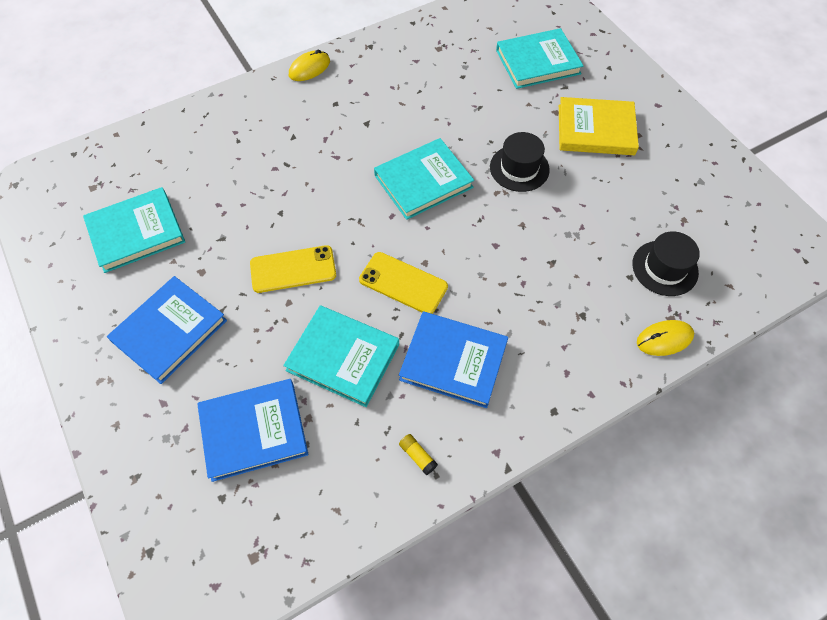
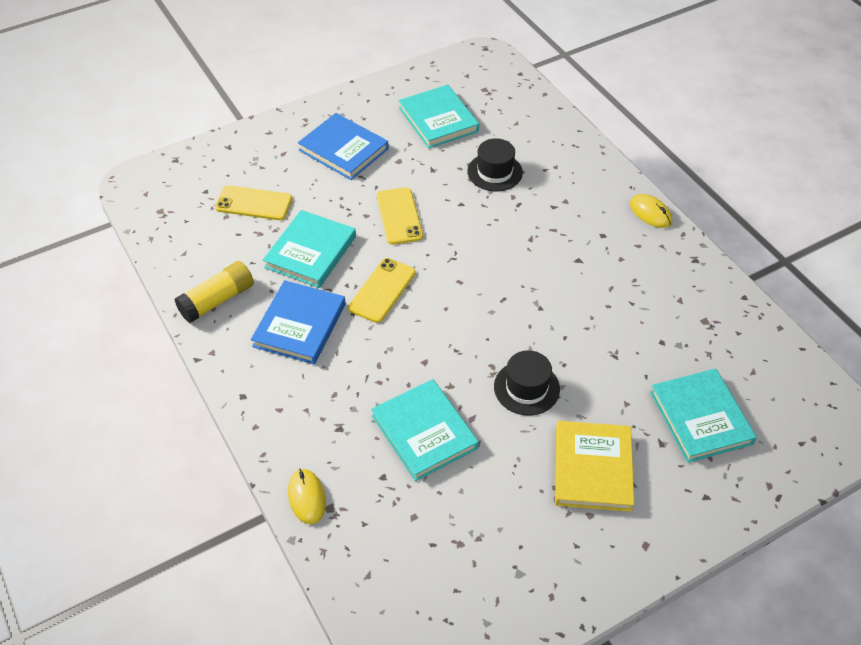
camera: 90 degrees right, 10 degrees down
blue book [197,379,308,482] -> yellow phone [215,185,292,220]
turquoise book [374,138,474,220] -> turquoise book moved to [371,379,479,481]
yellow glue stick [399,434,438,475] -> yellow glue stick [175,261,254,323], size x2.22
black hat [632,231,700,296] -> black hat moved to [467,138,523,191]

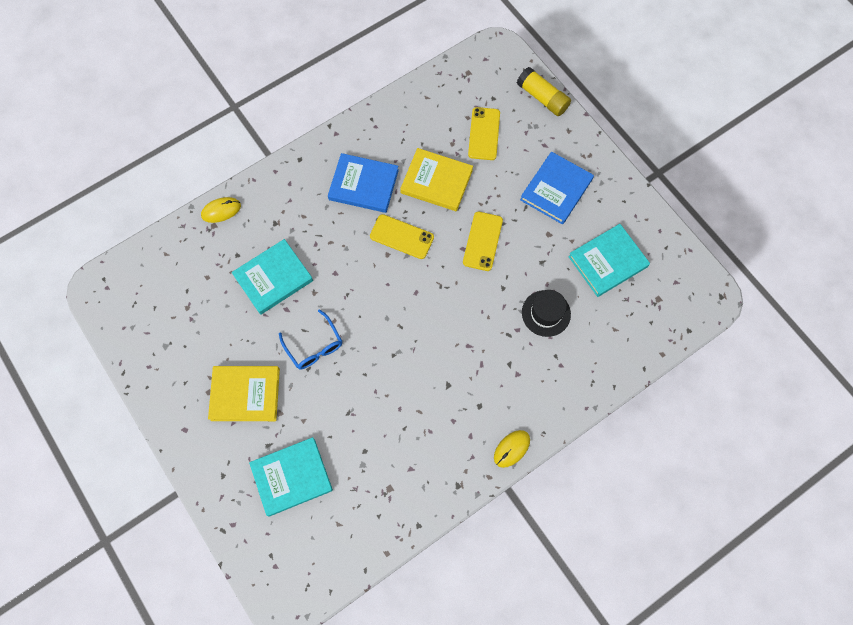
camera: 85 degrees right, 20 degrees up
yellow glue stick [175,261,254,323] -> yellow glue stick moved to [517,67,571,116]
turquoise book [263,210,356,288] -> yellow book [400,148,473,211]
yellow phone [377,187,423,245] -> yellow phone turned 60 degrees counterclockwise [463,212,503,271]
black hat [494,350,560,415] -> blue glasses [279,309,342,369]

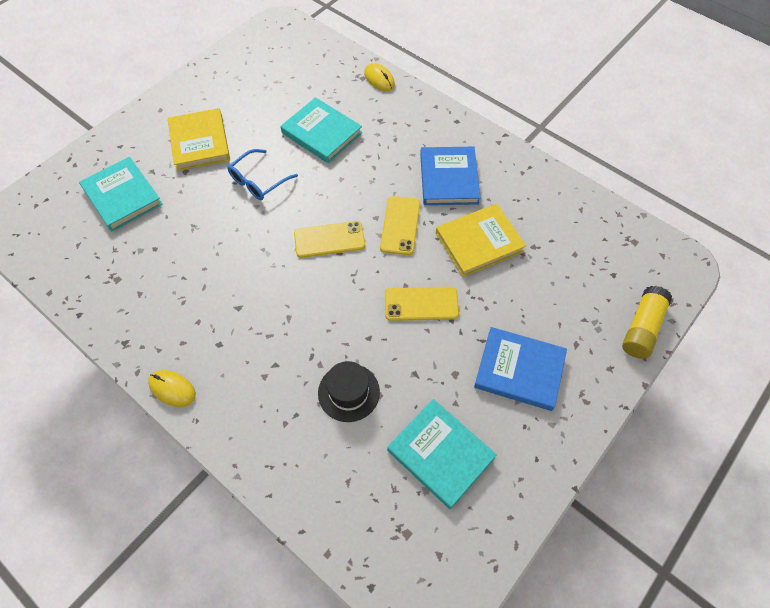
camera: 75 degrees right, 10 degrees down
yellow book [400,148,473,211] -> yellow book turned 60 degrees clockwise [436,204,526,277]
yellow phone [468,107,500,160] -> yellow phone moved to [294,221,365,258]

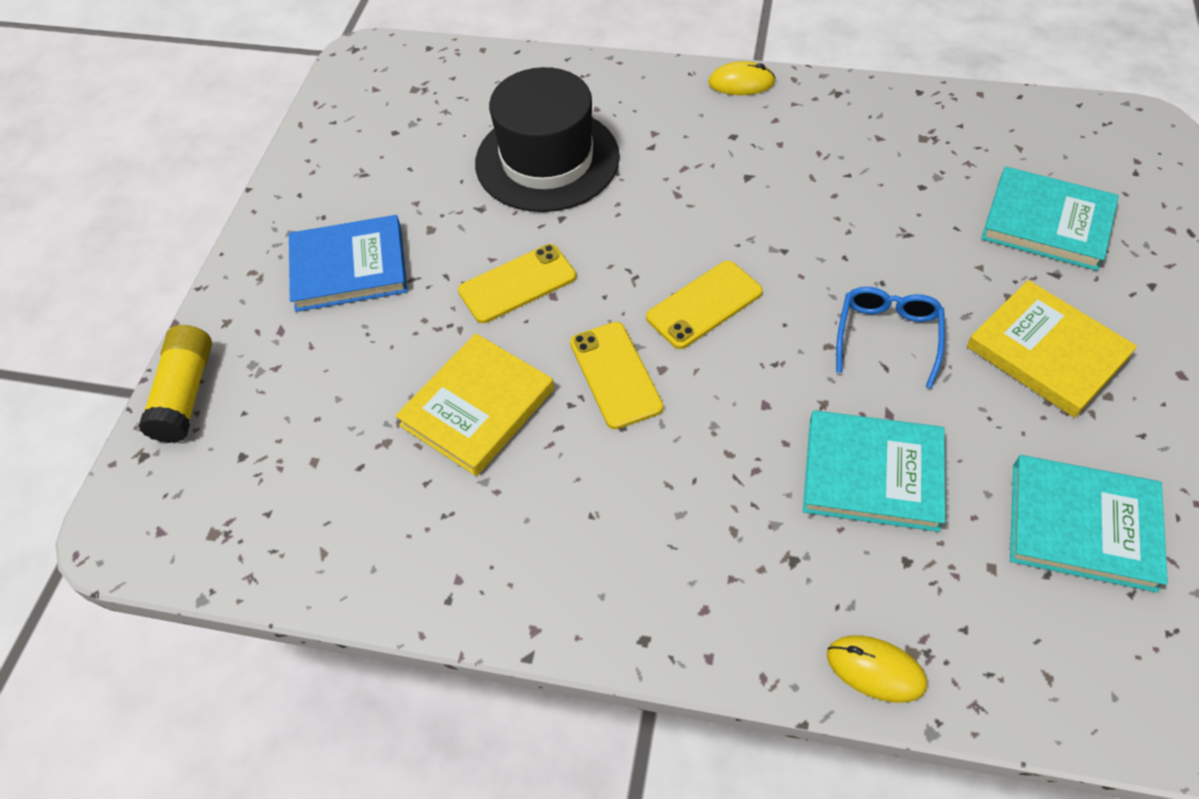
camera: 155 degrees right, 5 degrees down
black hat [318,361,380,422] -> black hat [475,67,620,212], size x1.82
turquoise book [387,399,497,509] -> turquoise book moved to [1010,455,1168,593]
blue book [420,147,481,205] -> none

